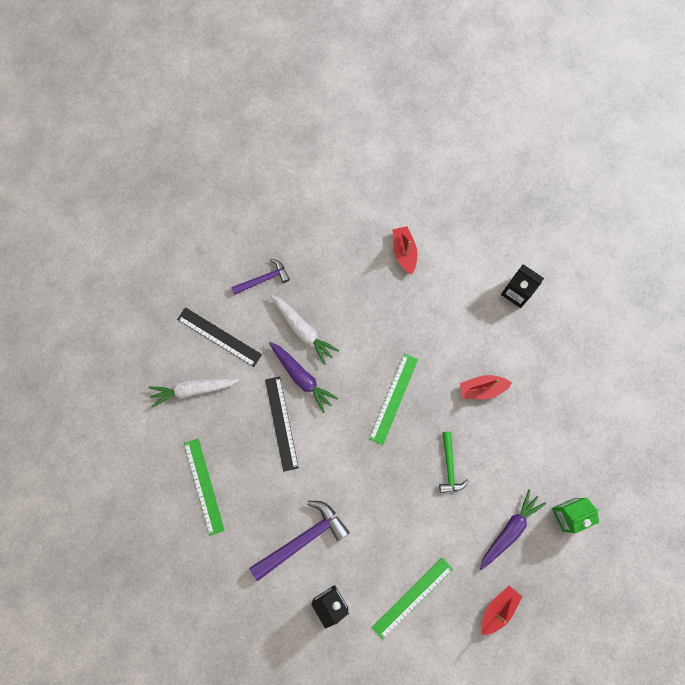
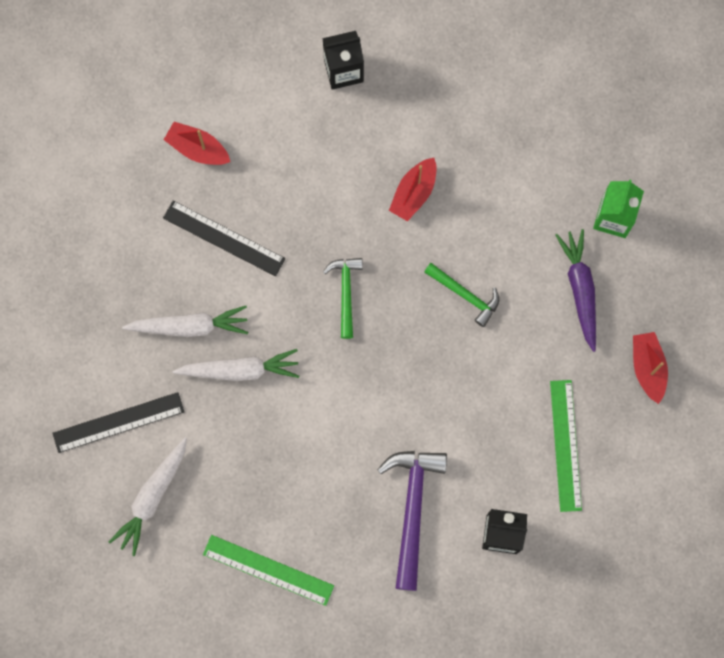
camera: 50 degrees left, 0 degrees up
purple hammer [231,259,290,295] -> none
black ruler [265,376,299,471] -> black ruler moved to [163,201,285,276]
purple carrot [269,342,339,413] -> white carrot [173,349,299,381]
green ruler [369,354,418,445] -> green hammer [323,258,363,339]

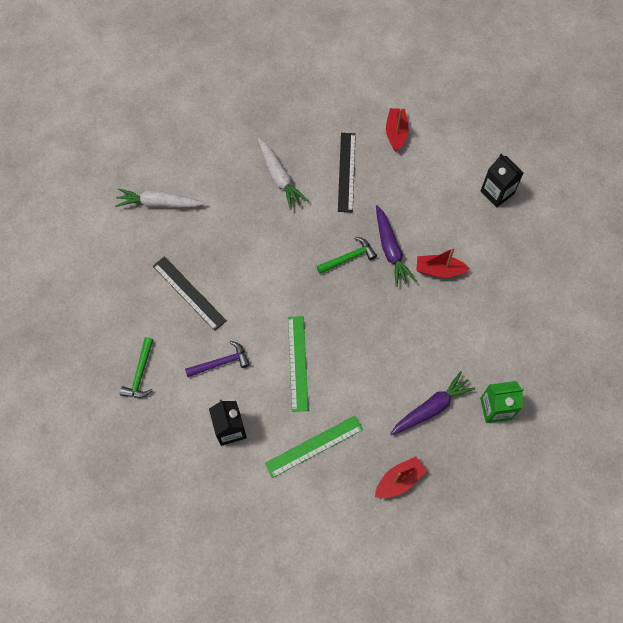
camera: 65 degrees right, 10 degrees down
black ruler [52,392,184,453] -> black ruler moved to [153,257,227,331]
white carrot [173,349,299,381] -> none
green ruler [203,535,334,606] -> green ruler moved to [288,316,308,412]
purple hammer [377,451,447,591] -> purple hammer [185,341,250,377], size x0.60
green hammer [424,263,499,327] -> green hammer moved to [120,337,153,398]
none -> purple carrot [376,205,416,287]

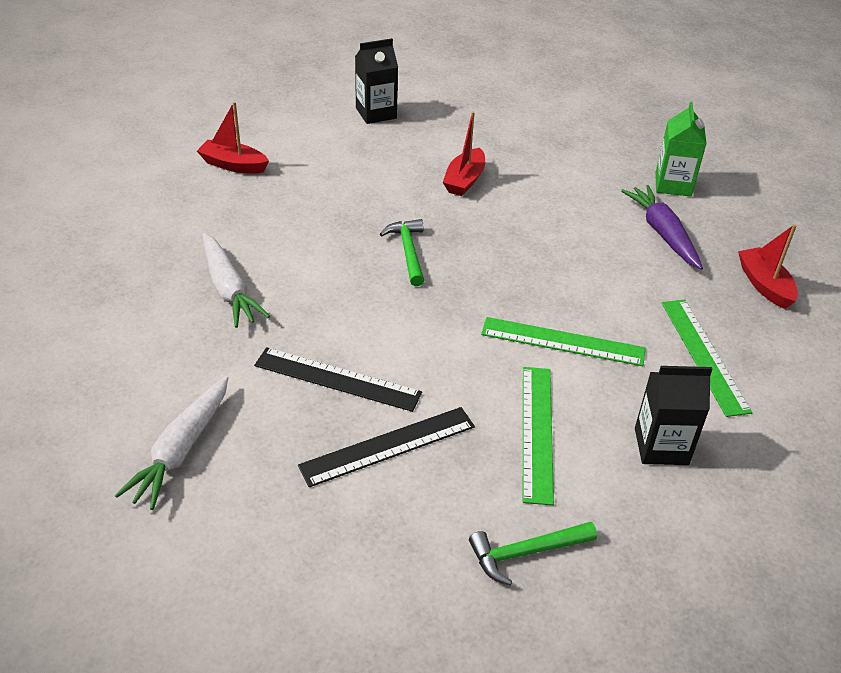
camera: 75 degrees left, 25 degrees down
green hammer [120,337,153,398] -> green hammer turned 135 degrees clockwise [469,522,597,585]
purple hammer [185,341,250,377] -> green ruler [523,367,554,505]
white carrot [258,138,308,210] -> white carrot turned 75 degrees clockwise [203,233,270,328]
black ruler [338,133,356,212] -> black ruler moved to [254,347,422,412]
purple carrot [376,205,416,287] -> none

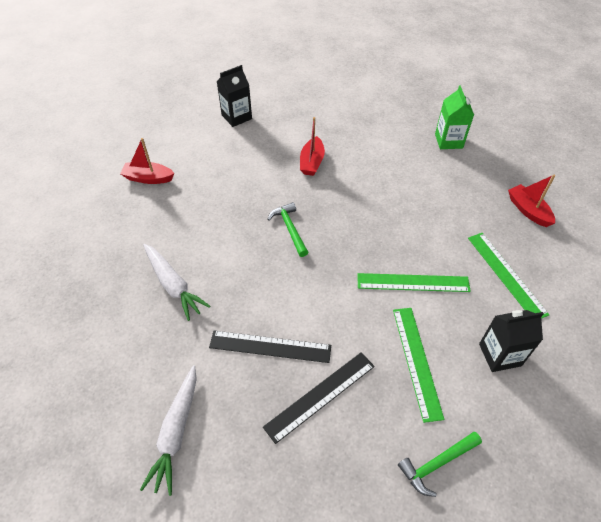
camera: 10 degrees left, 10 degrees up
purple carrot [621,185,703,270] -> none

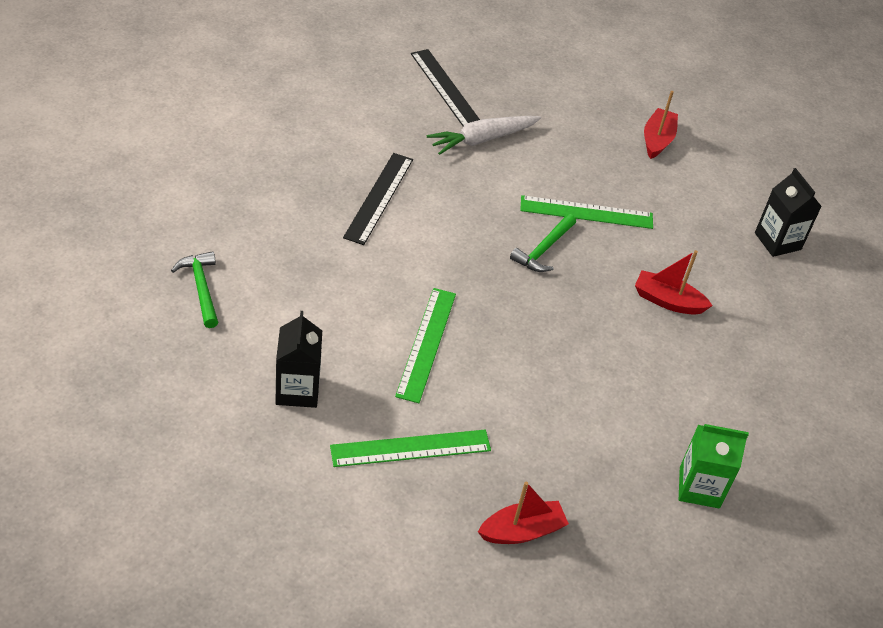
camera: 95 degrees right, 5 degrees down
white carrot [140,365,197,496] -> none
black ruler [263,352,375,444] -> black ruler moved to [411,49,480,126]
green hammer [267,202,308,257] -> green hammer turned 135 degrees clockwise [510,214,576,272]
green ruler [393,308,444,423] -> green ruler moved to [520,195,653,229]

